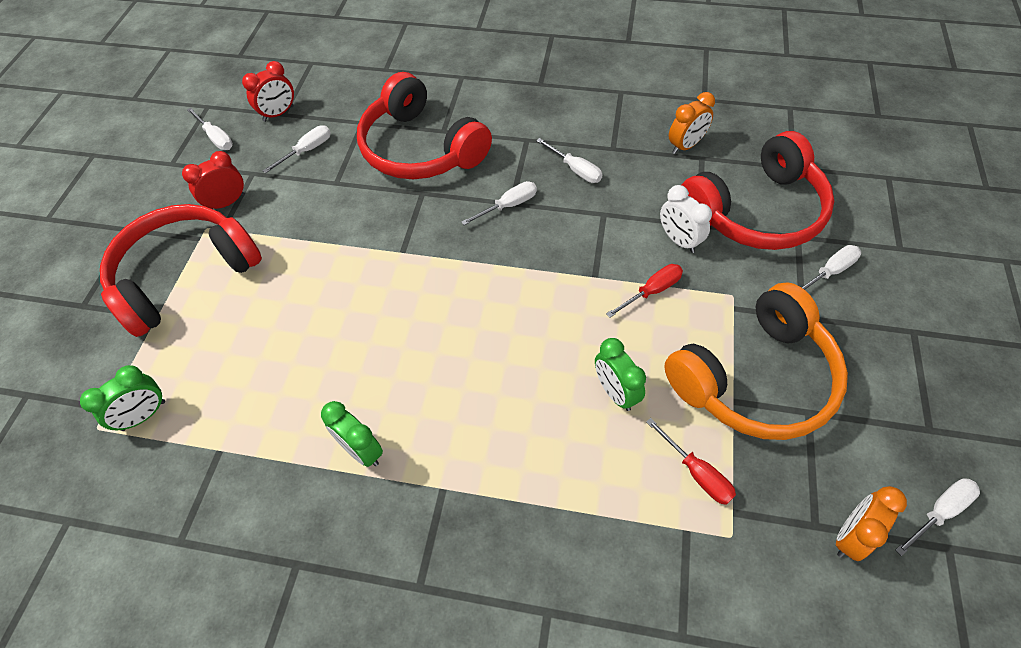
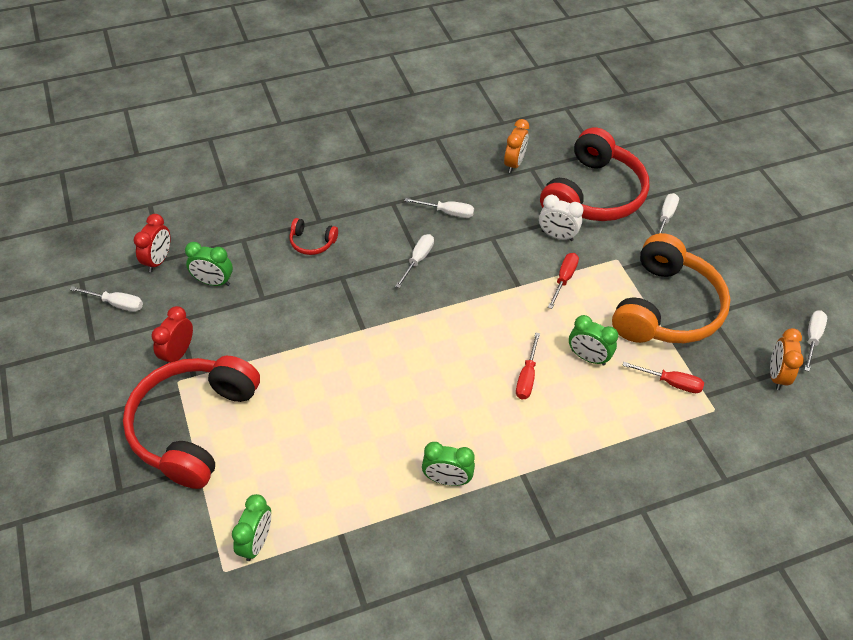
camera: 35 degrees left, 5 degrees down
white screwdriver [262,125,331,173] -> green clock [185,242,233,286]
red headphones [357,72,492,179] -> red headphones [289,218,338,255], size x0.41
none -> red screwdriver [516,332,540,399]

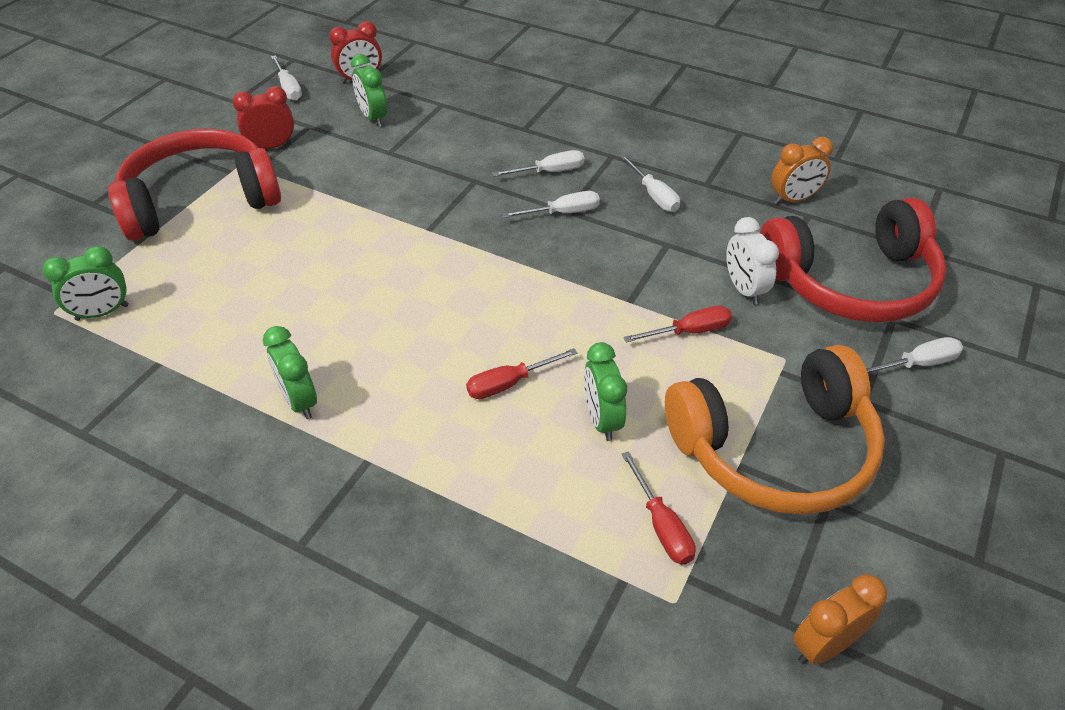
camera: 50 degrees right, 5 degrees down
red headphones [289,218,338,255] -> none
white screwdriver [804,310,827,372] -> white screwdriver moved to [492,150,584,177]

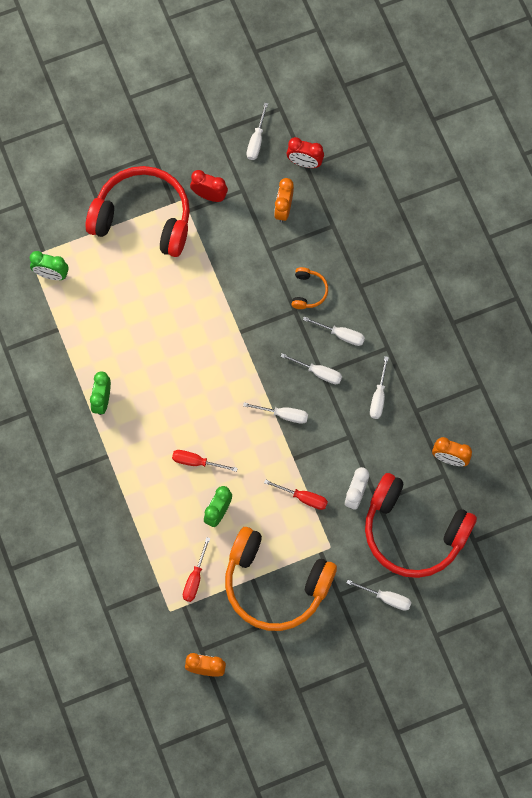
camera: 40 degrees right, 25 degrees up
green clock [351,54,387,127] -> orange clock [274,178,294,223]
none -> white screwdriver [243,402,308,424]
none -> orange headphones [292,267,328,309]

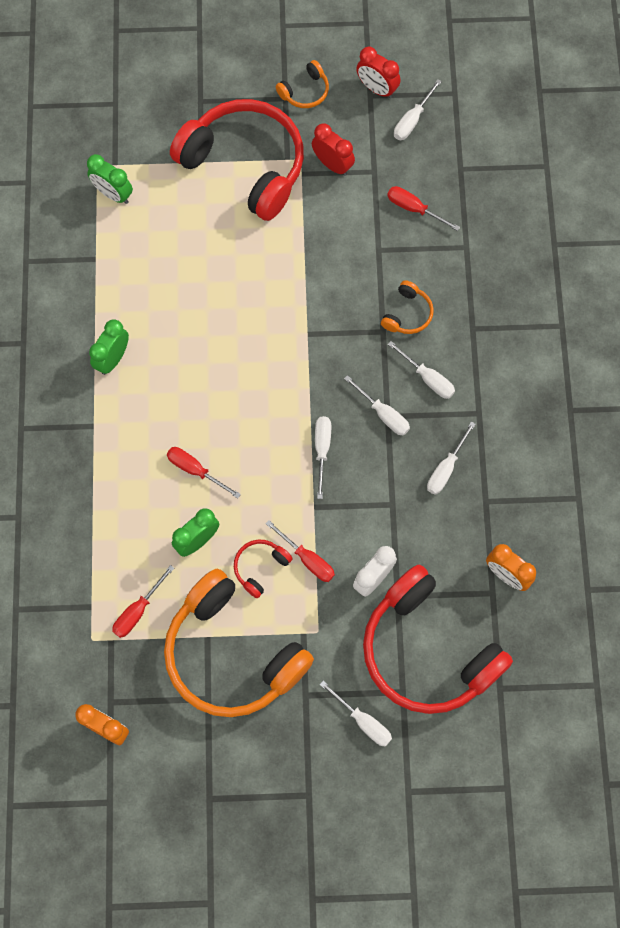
camera: 20 degrees right, 0 degrees up
white screwdriver [243,402,308,424] -> white screwdriver turned 120 degrees counterclockwise [315,416,331,499]
orange clock [274,178,294,223] -> red screwdriver [387,186,460,231]
red clock [286,137,324,168] -> red clock moved to [356,47,401,98]
none -> red headphones [234,540,293,598]
none -> orange headphones [276,60,329,108]

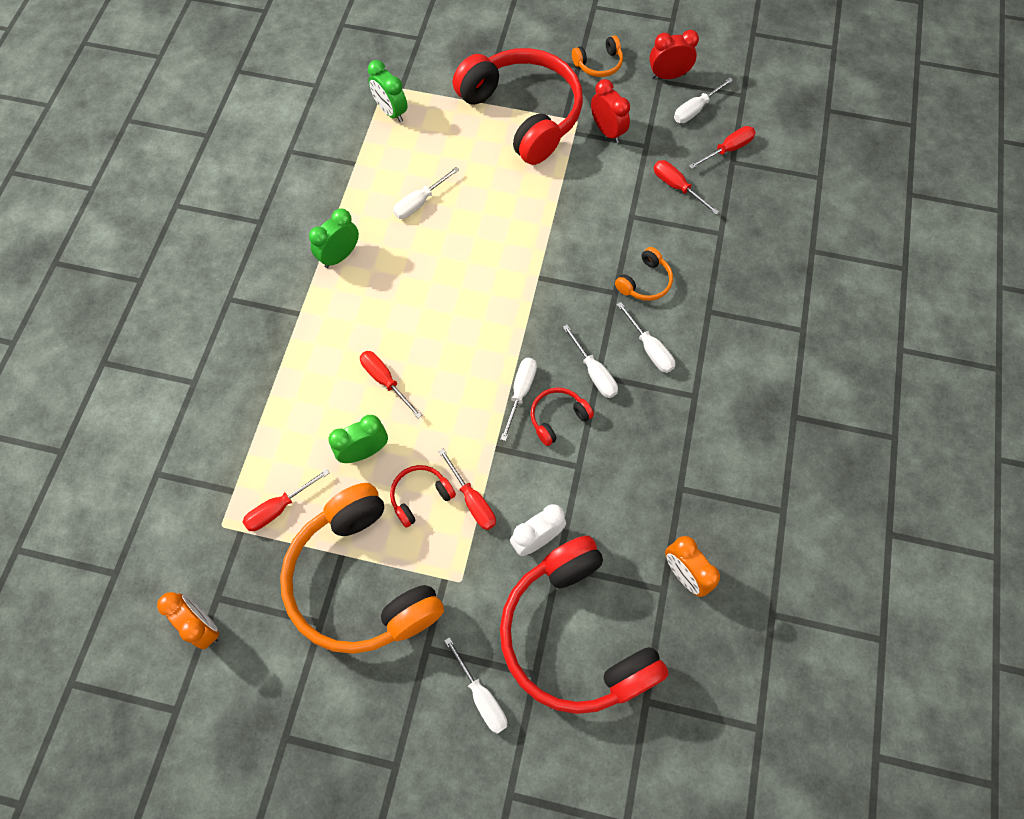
camera: 15 degrees right, 5 degrees down
red clock [356,47,401,98] -> red clock turned 120 degrees clockwise [649,30,699,79]
white screwdriver [427,421,476,495] -> white screwdriver moved to [393,167,459,219]
none -> red headphones [531,388,594,446]
none -> red screwdriver [689,126,756,169]

